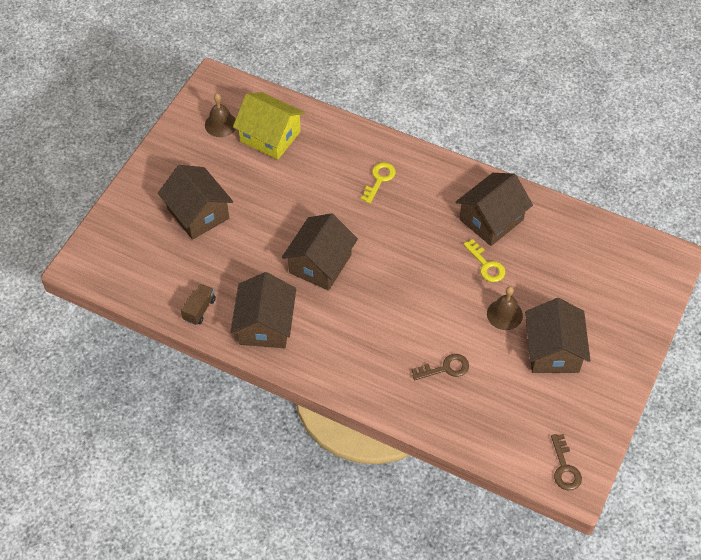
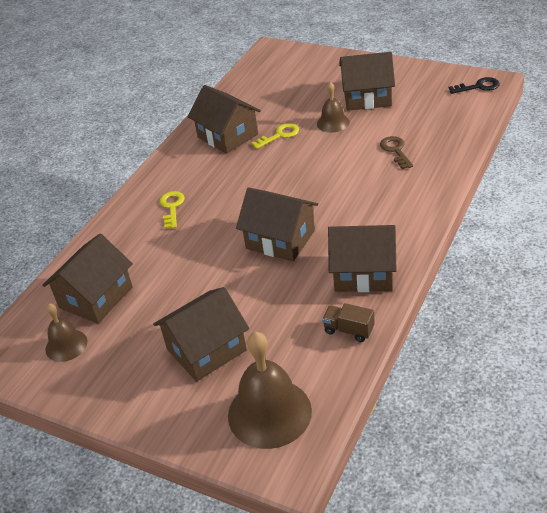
camera: 85 degrees left, 15 degrees down
yellow house [233,92,305,160] -> brown house [42,234,133,324]
yellow key [361,162,396,204] -> yellow key turned 60 degrees clockwise [160,191,185,229]
brown key [551,434,582,490] -> black key [449,77,500,94]
none -> brown bell [228,332,312,449]

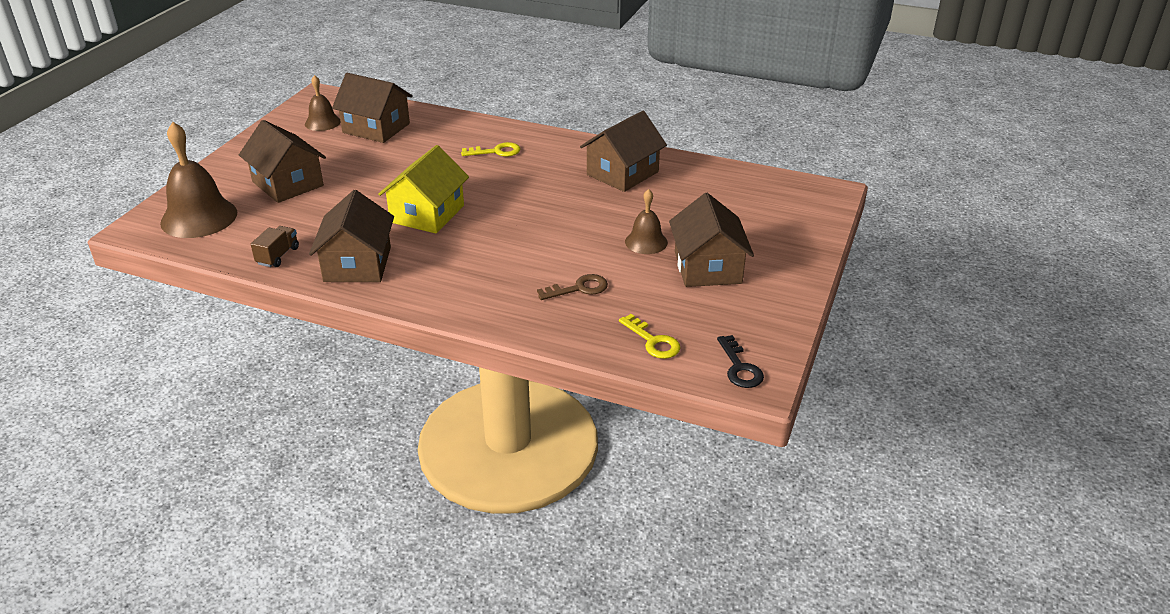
camera: 80 degrees right, 5 degrees down
brown house [236,187,318,261] -> yellow house [378,145,469,234]
yellow key [251,123,299,149] -> yellow key moved to [619,314,680,359]

